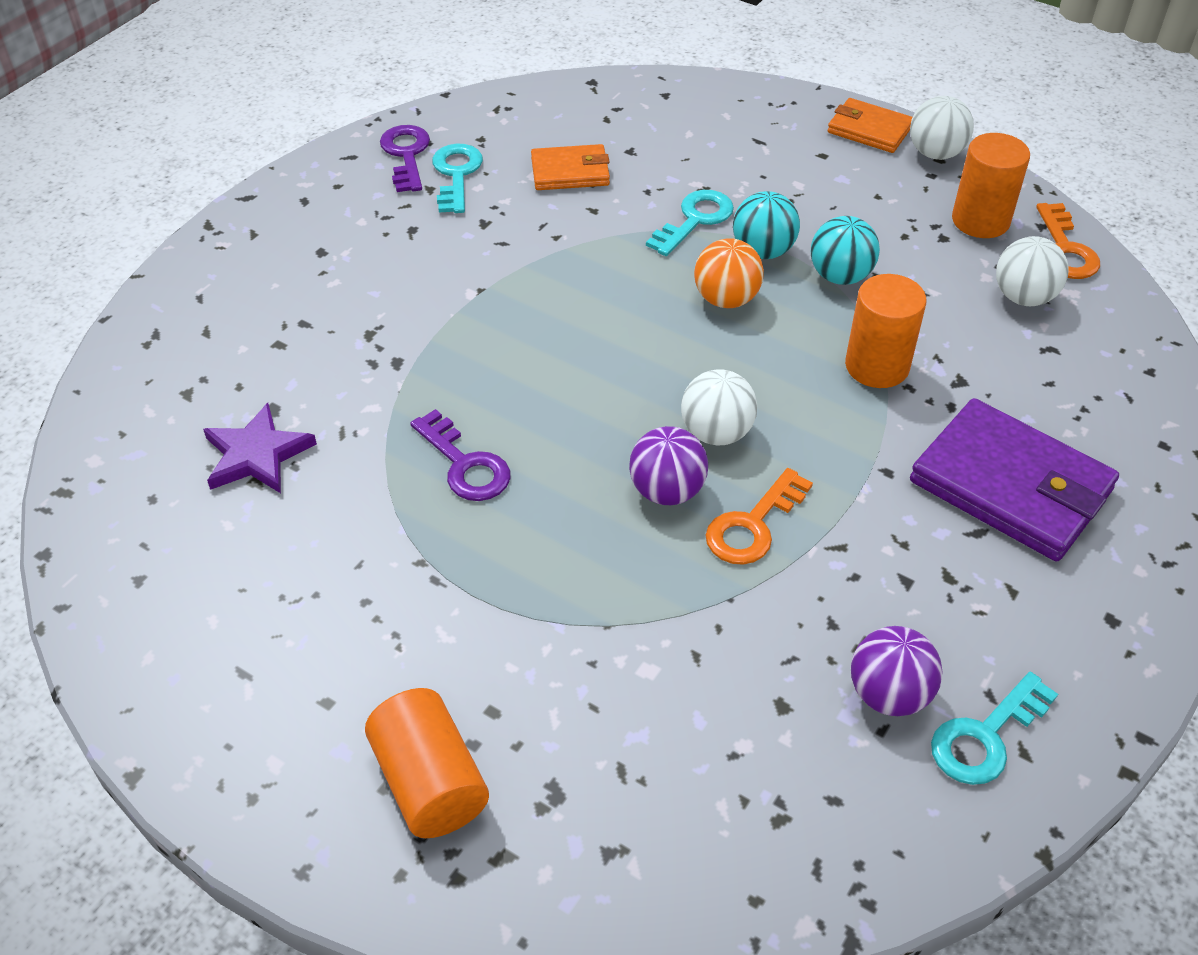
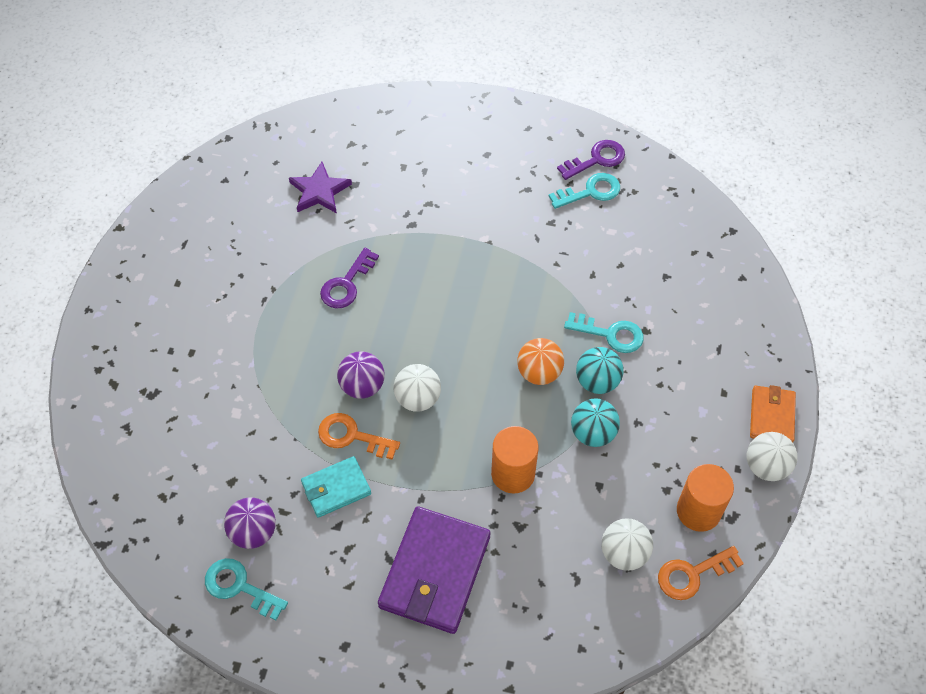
camera: 70 degrees right, 10 degrees up
orange cylinder [365,688,489,838] -> none
orange wallet [531,144,610,190] -> none
none -> turquoise wallet [301,456,371,518]

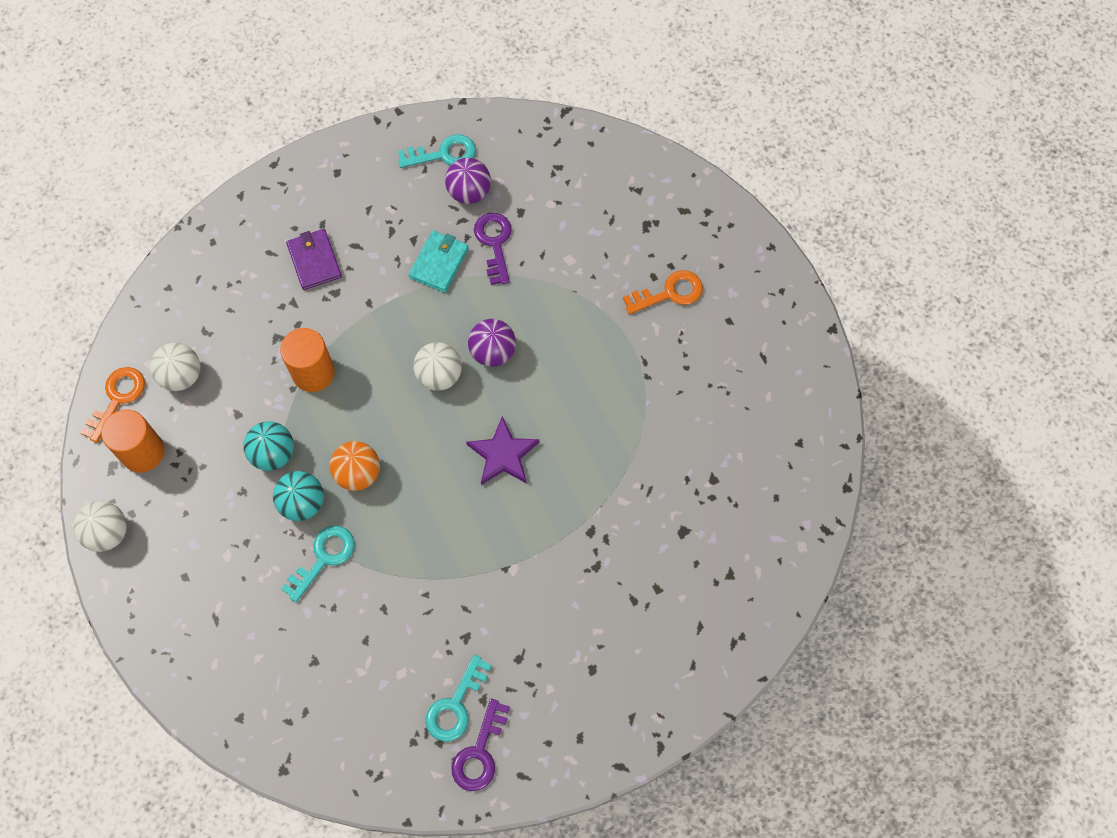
camera: 140 degrees right, 10 degrees up
purple star [289,162,352,213] -> purple star moved to [466,416,539,485]
orange key [318,413,400,460] -> orange key moved to [623,270,703,314]
purple key [320,248,379,308] -> purple key moved to [474,213,512,285]
purple wallet [378,506,490,634] -> purple wallet [286,229,342,290], size x0.56
turquoise key [564,312,644,353] -> turquoise key turned 150 degrees clockwise [281,526,355,602]
orange wallet [750,385,796,442] -> none

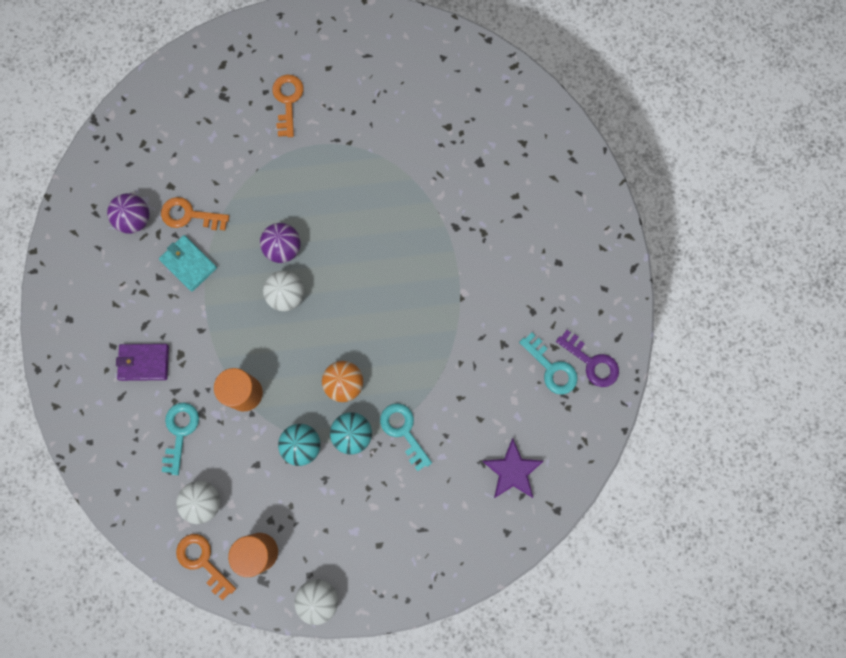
camera: 70 degrees left, 10 degrees up
turquoise key [398,134,476,168] -> turquoise key moved to [162,402,199,475]
purple star [466,416,539,485] -> purple star moved to [482,438,544,498]
purple key [474,213,512,285] -> orange key [161,197,230,230]

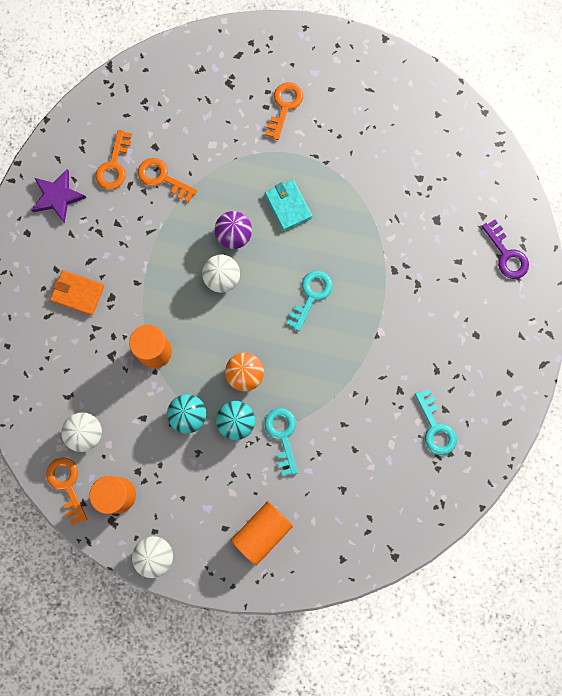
camera: 20 degrees right, 0 degrees up
purple ball [107,193,150,234] -> orange key [95,130,132,190]
purple wallet [116,344,169,381] -> orange wallet [50,270,104,315]
turquoise wallet [159,235,217,292] -> turquoise wallet moved to [265,179,312,231]
turquoise key [162,402,199,475] -> turquoise key moved to [286,271,333,331]
purple star [482,438,544,498] -> purple star moved to [31,169,86,223]
purple key [556,330,619,387] -> purple key moved to [482,219,529,279]
none -> orange cylinder [231,501,293,565]

